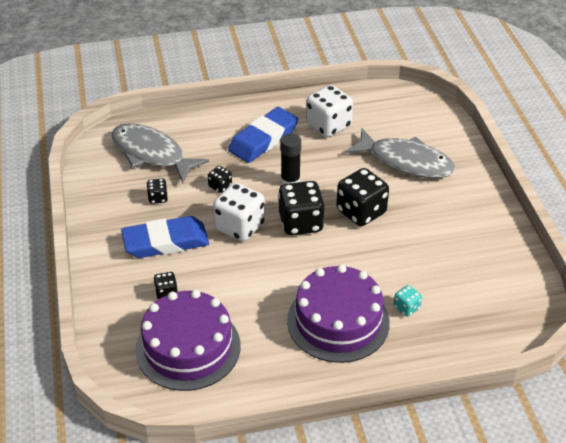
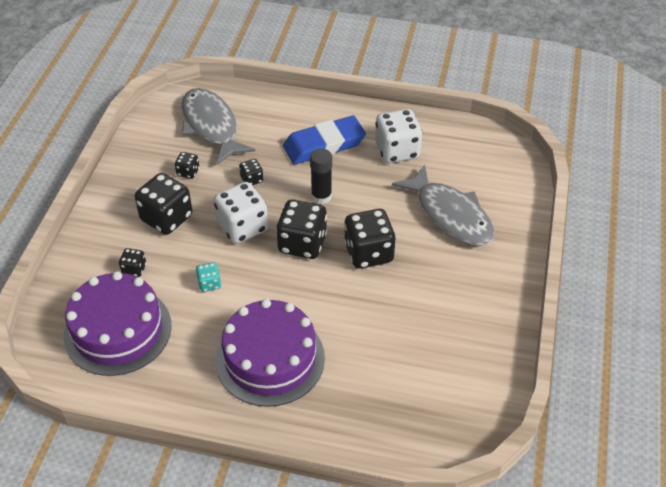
camera: 25 degrees right, 5 degrees up
blue eraser [121,216,209,258] -> black dice [135,173,192,235]
turquoise dice [394,285,422,317] -> turquoise dice moved to [196,262,221,292]

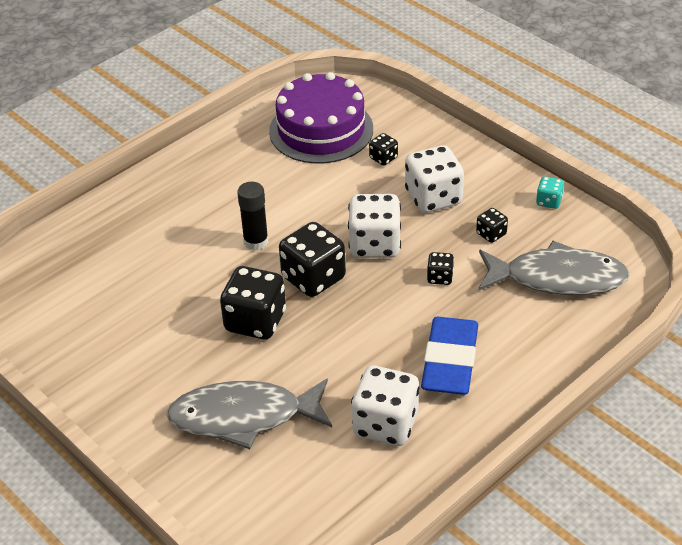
camera: 125 degrees right, 5 degrees down
black dice [135,173,192,235] -> white dice [405,145,464,213]
turquoise dice [196,262,221,292] -> turquoise dice moved to [536,177,564,209]
purple cake [216,299,325,407] -> none
black glue stick [310,148,332,204] -> black glue stick moved to [237,182,269,251]

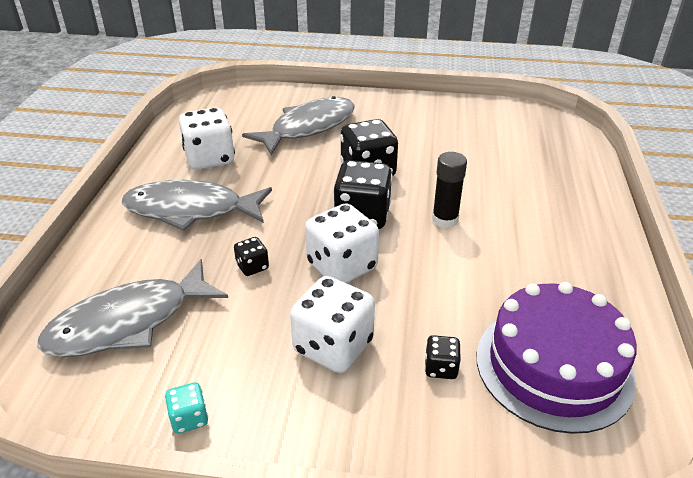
camera: 140 degrees right, 5 degrees down
blue eraser [421,317,478,395] -> grey fish [122,180,272,231]
black dice [476,208,508,243] -> none

